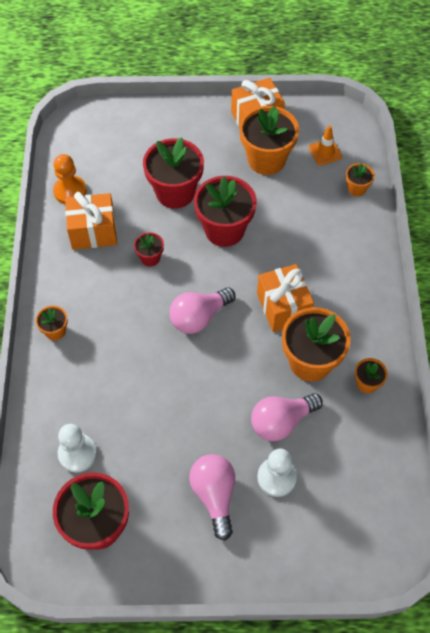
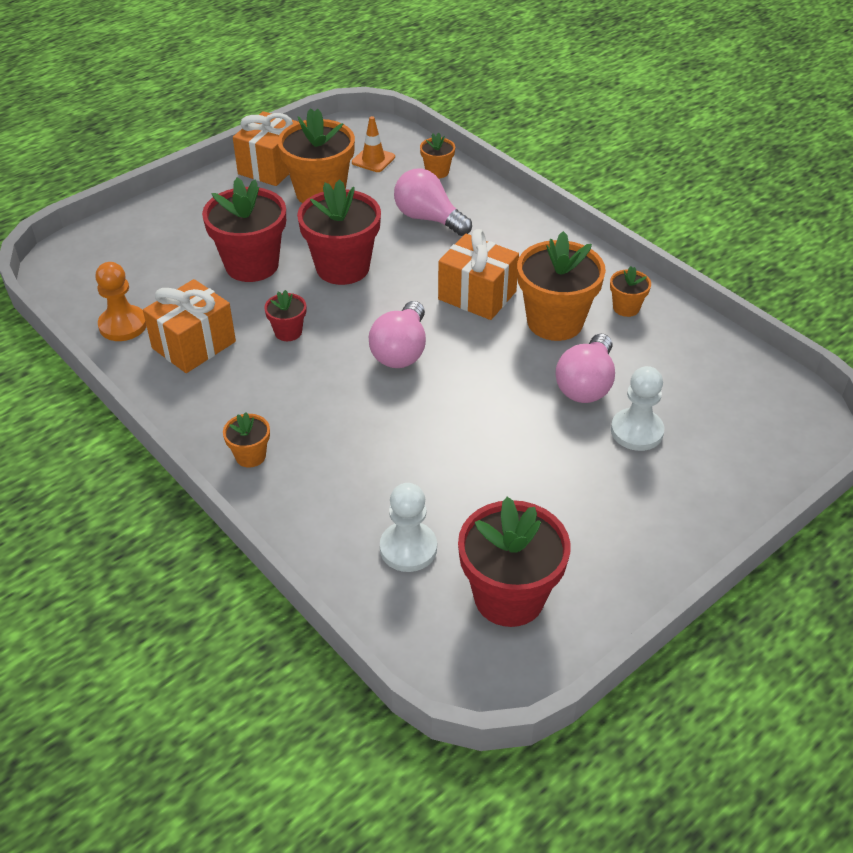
camera: 40 degrees left, 15 degrees down
pink light bulb [189,454,235,541] -> pink light bulb moved to [394,168,472,236]

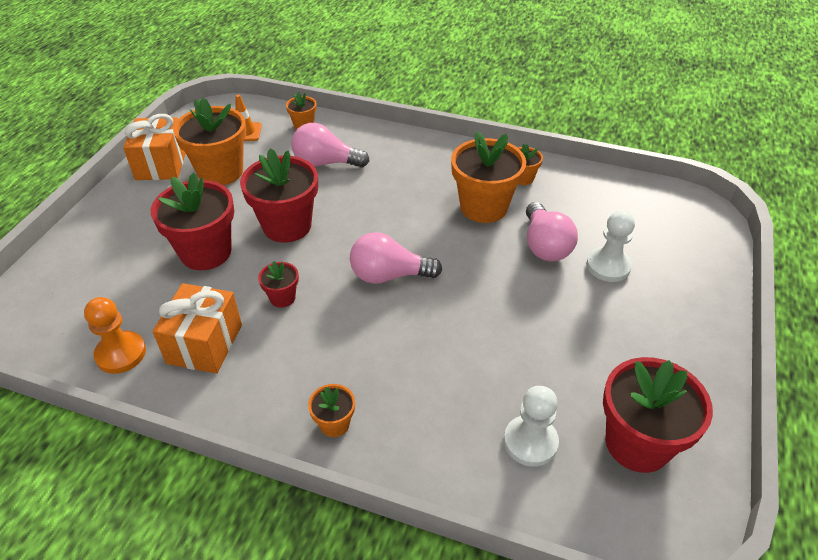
camera: 30 degrees left, 0 degrees up
pink light bulb [369,301,426,368] -> pink light bulb turned 105 degrees clockwise [350,232,442,284]
orange gift [438,229,519,320] -> none

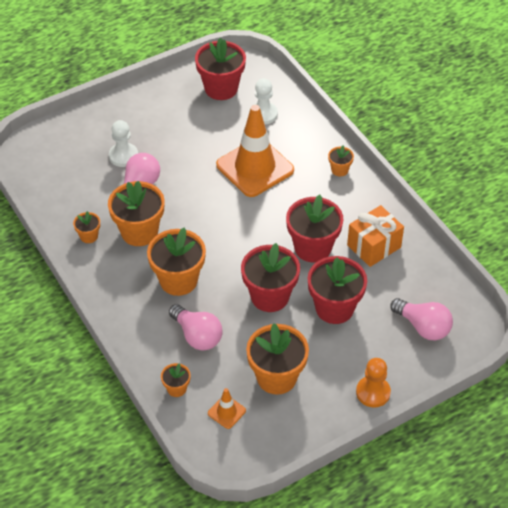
camera: 140 degrees left, 5 degrees up
orange pawn [84,297,146,374] -> orange pawn moved to [356,358,391,407]
orange gift [123,114,186,180] -> none
red flower pot [258,261,299,308] -> red flower pot [286,195,343,262], size x2.08
pink light bulb [350,232,442,284] -> pink light bulb moved to [390,298,453,340]
none -> orange flower pot [147,228,206,296]
none -> orange traffic cone [216,105,294,197]

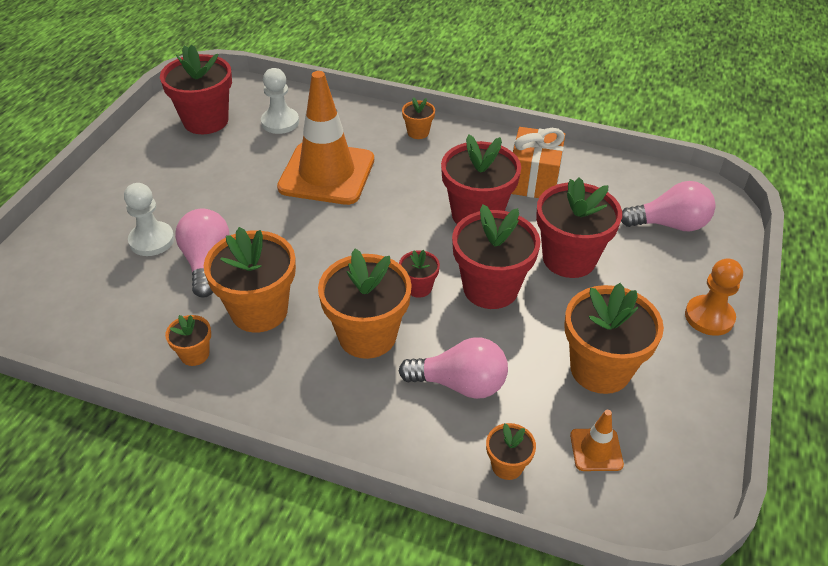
camera: 40 degrees left, 5 degrees down
none -> red flower pot [399,250,440,298]

